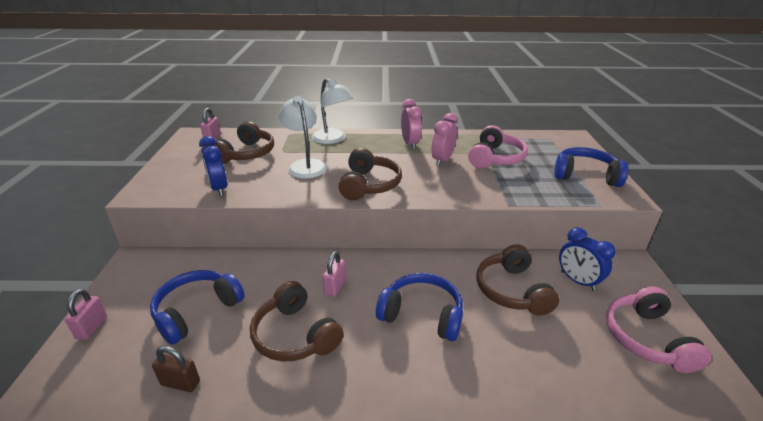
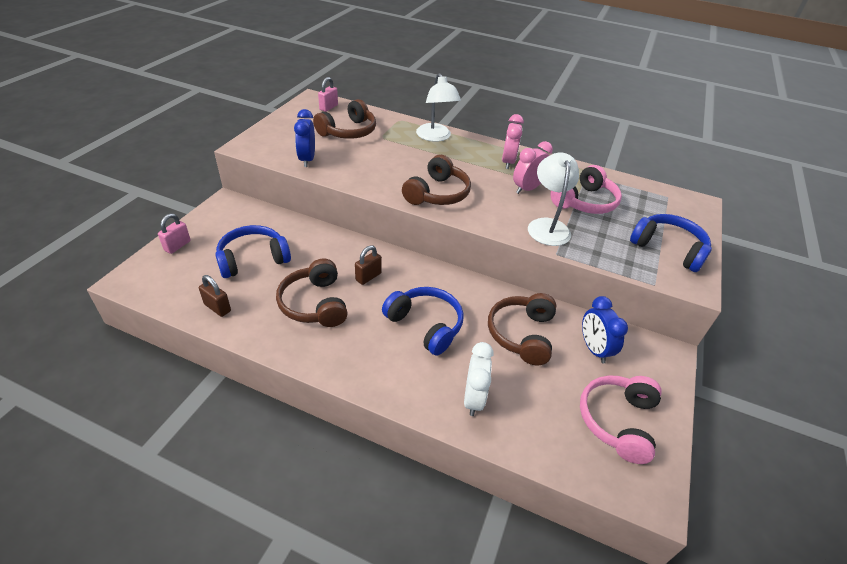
camera: 20 degrees right, 10 degrees up
white lamp [279,96,327,179] -> white lamp moved to [528,152,579,246]
pink padlock [322,251,346,297] -> brown padlock [355,245,382,285]
none -> white clock [464,342,494,416]

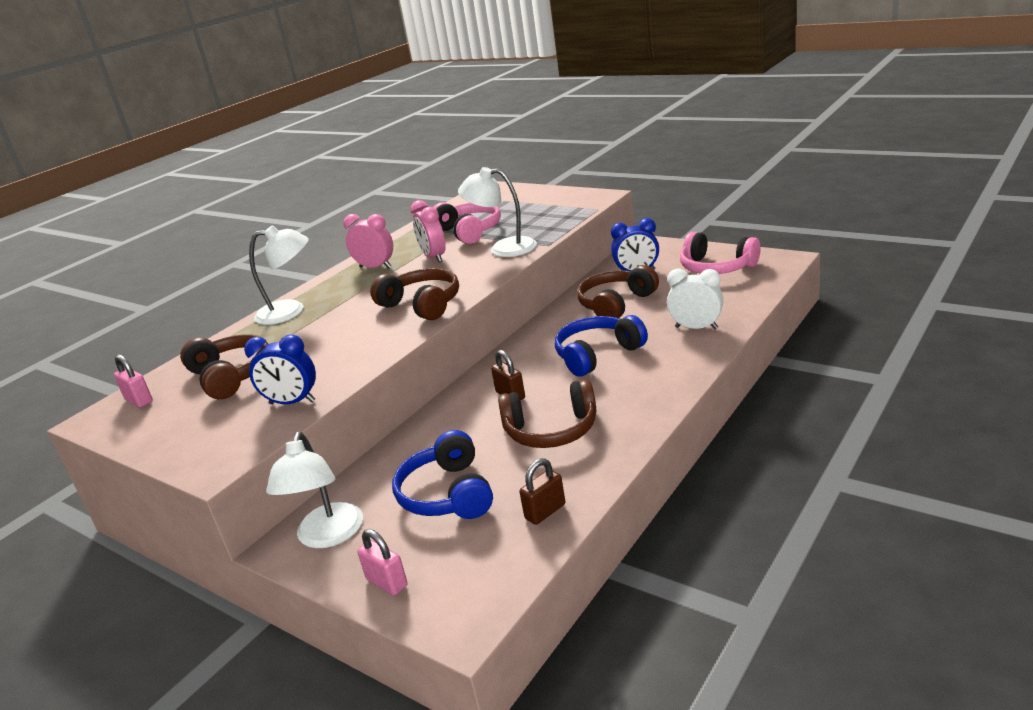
camera: 70 degrees left, 15 degrees down
brown headphones [488,293,556,365] -> brown headphones turned 105 degrees clockwise [577,265,659,318]
blue headphones [630,214,712,272] -> none
none -> white lamp [266,432,363,548]

